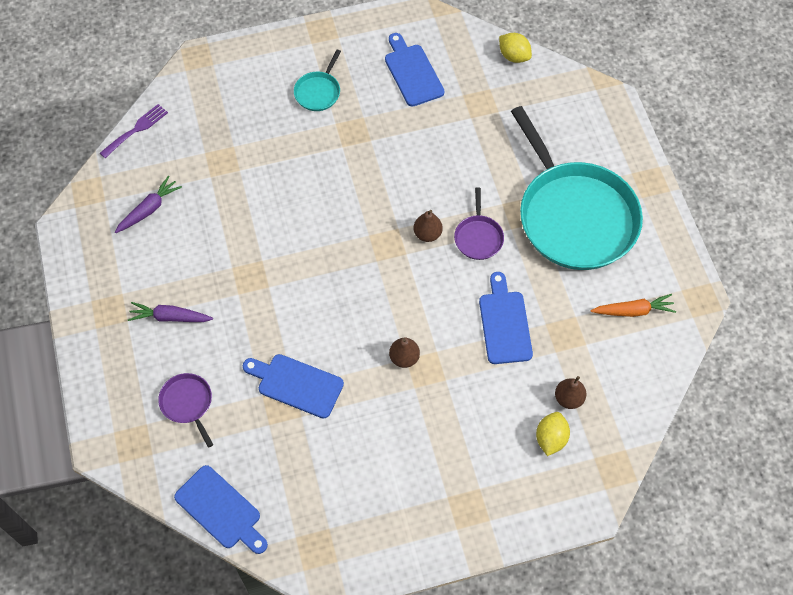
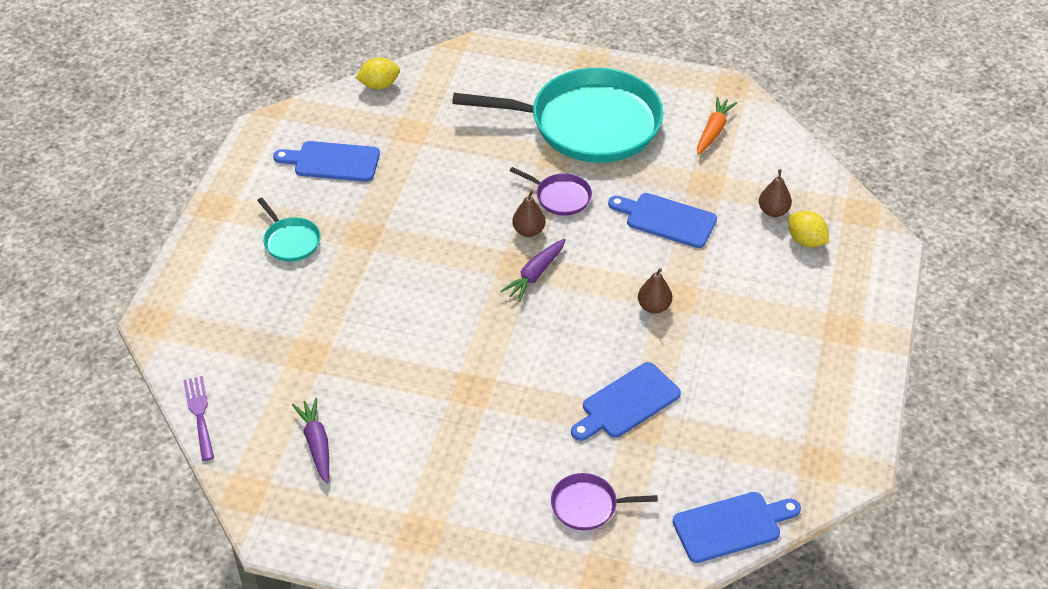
camera: 60 degrees left, 15 degrees down
purple carrot [128,302,213,322] -> purple carrot moved to [501,238,566,302]

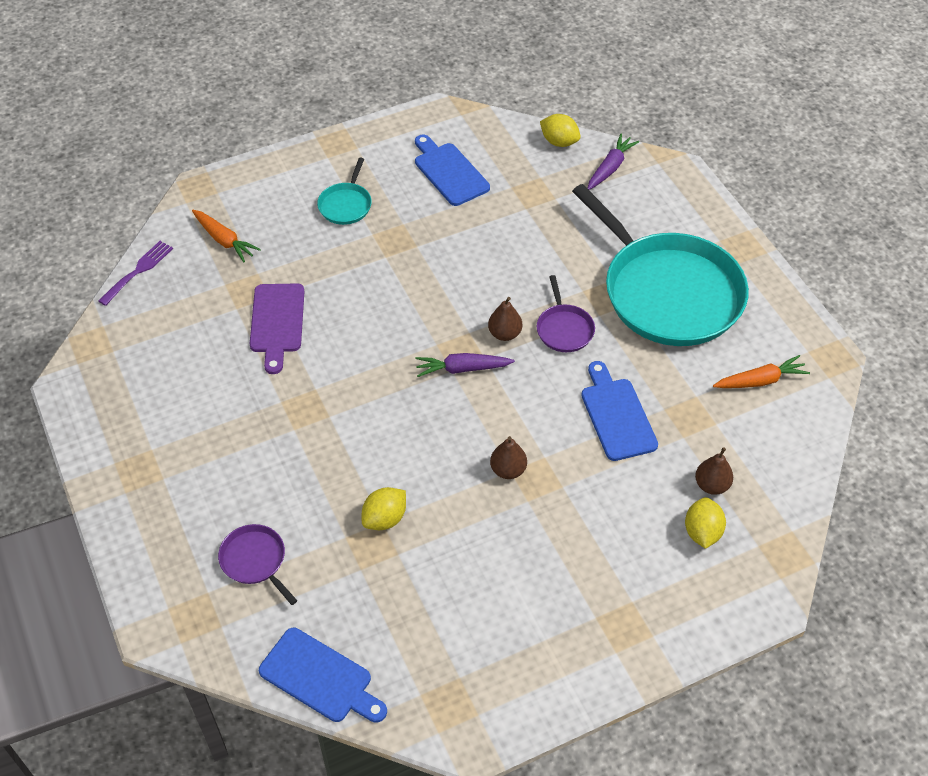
camera: 50 degrees right, 5 degrees up
purple carrot [292,398,329,484] -> purple carrot moved to [587,134,639,190]
blue cutting board [571,362,681,441] -> yellow lemon [362,487,406,530]
none -> orange carrot [192,210,261,262]
none -> purple cutting board [250,283,305,374]

